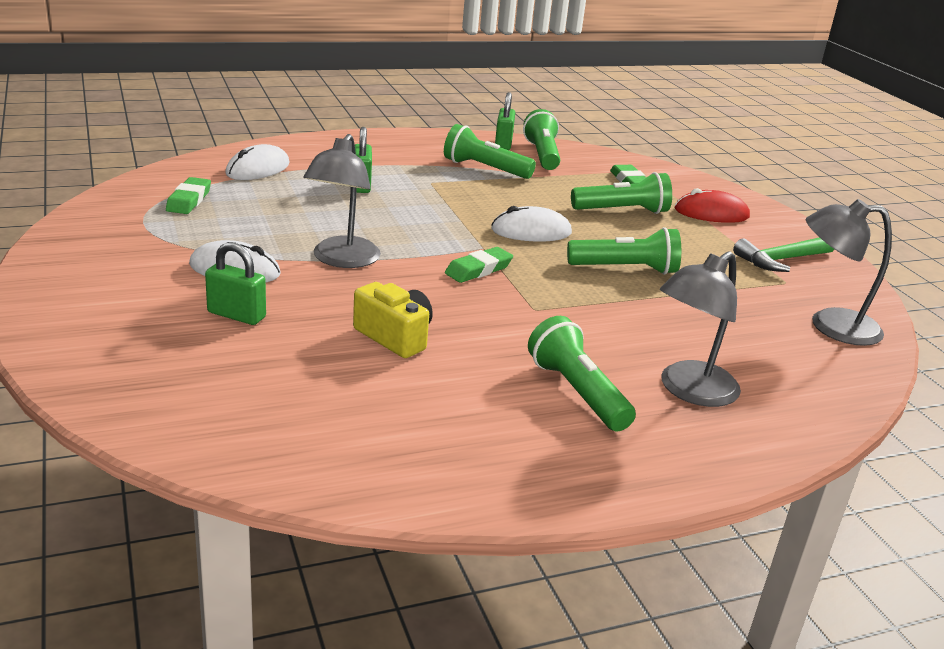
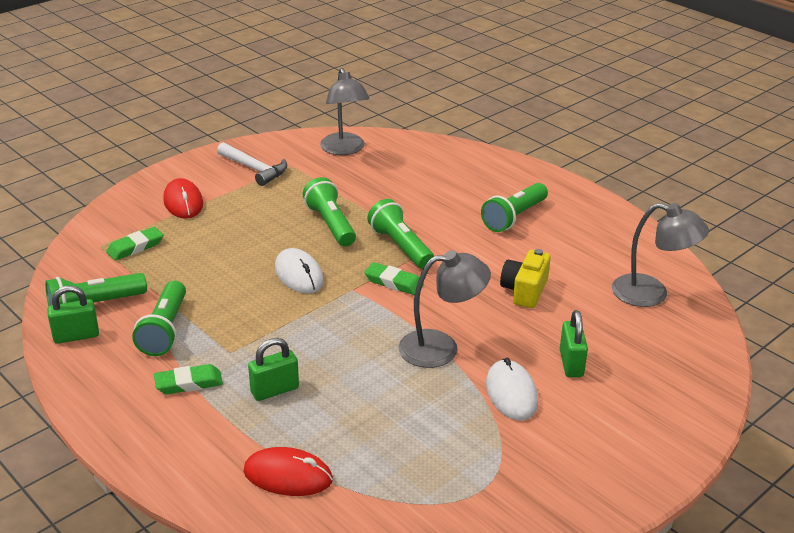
camera: 110 degrees left, 5 degrees up
green eraser [166,177,211,214] -> green eraser moved to [154,364,223,394]
white mouse [225,144,290,180] -> red mouse [243,447,333,496]
green flashlight [571,172,672,214] -> green flashlight moved to [367,199,434,269]
grey lamp [660,251,741,407] -> grey lamp moved to [612,203,709,307]
green hammer [733,237,834,272] -> white hammer [217,142,287,186]

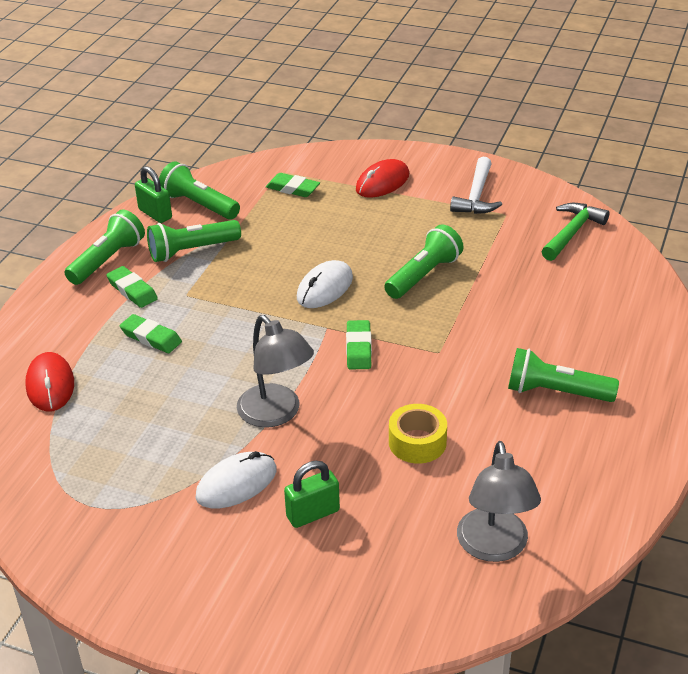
camera: 65 degrees right, 5 degrees up
green padlock [248,338,299,401] -> green eraser [120,314,182,353]
grey lamp [320,68,370,155] -> green hammer [541,203,609,261]
green flashlight [367,199,434,269] -> green flashlight moved to [65,210,145,285]
yellow camera [500,249,551,308] -> yellow tape [389,404,447,464]

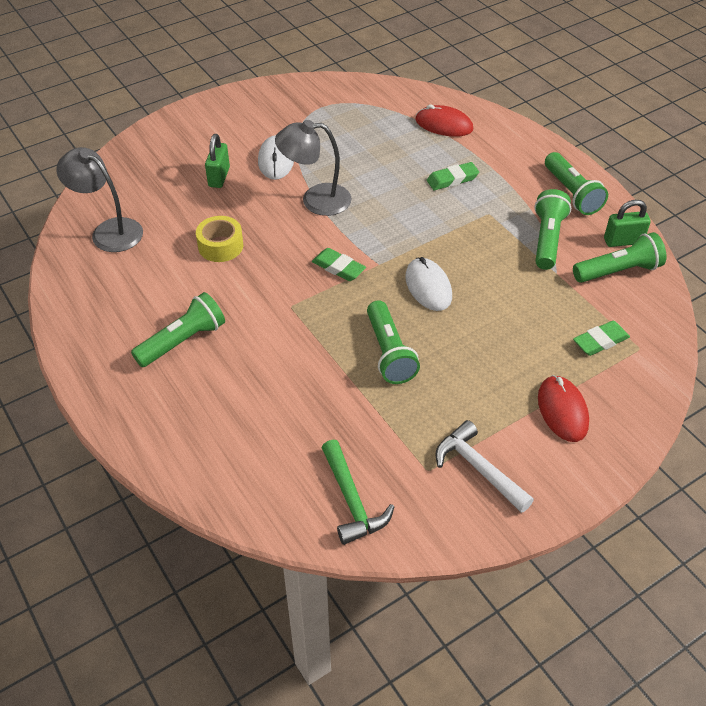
camera: 125 degrees right, 10 degrees up
green eraser [106,266,158,308] -> none

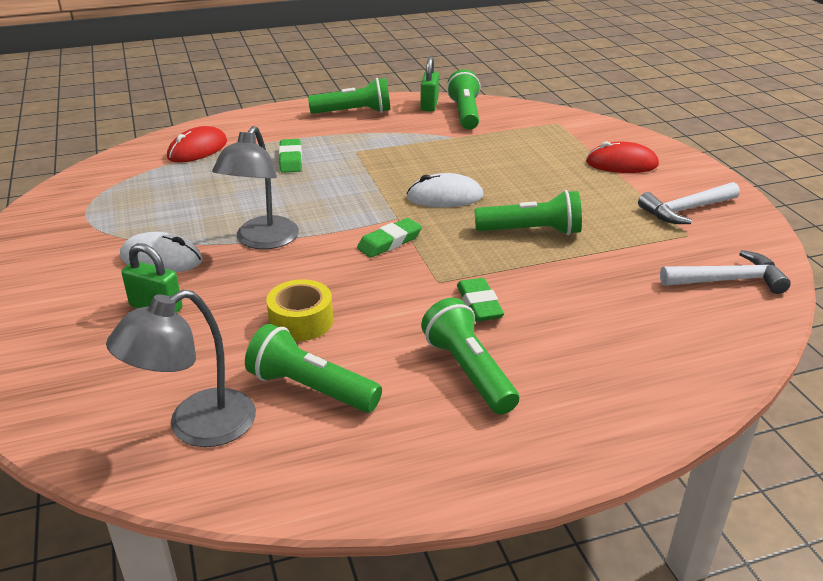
camera: 75 degrees left, 15 degrees down
green hammer [322,440,394,545] -> white hammer [660,250,791,294]
green flashlight [534,189,571,270] -> green flashlight moved to [245,324,382,413]
green eraser [573,321,630,356] -> green eraser moved to [457,278,504,322]

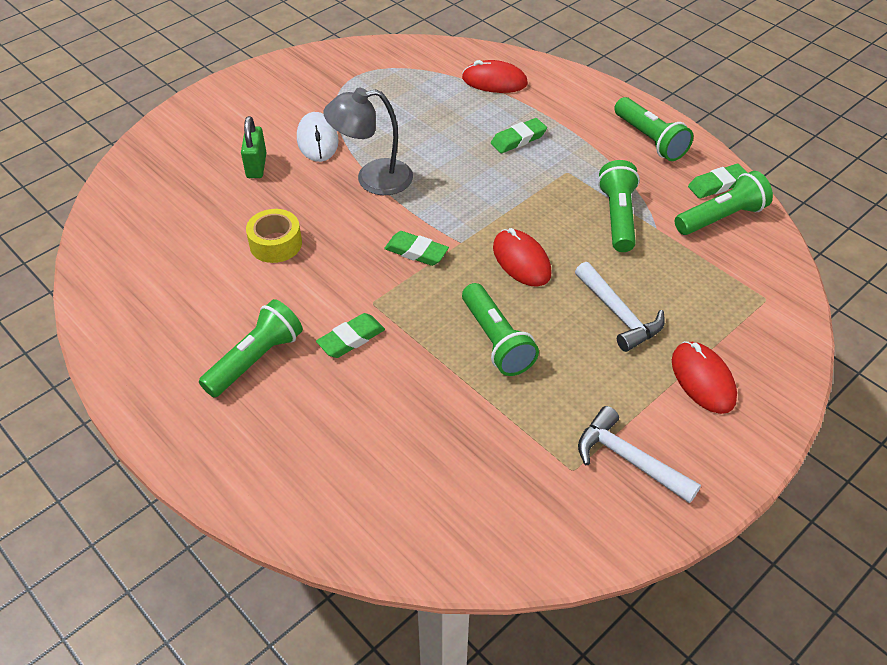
camera: 65 degrees right, 15 degrees up
grey lamp [106,290,256,447] -> none
green flashlight [245,324,382,413] -> green flashlight moved to [598,160,640,252]
white mouse [406,173,483,207] -> red mouse [493,228,552,287]
green padlock [421,57,439,111] -> green eraser [688,164,748,199]
white hammer [660,250,791,294] -> white hammer moved to [575,262,665,352]

